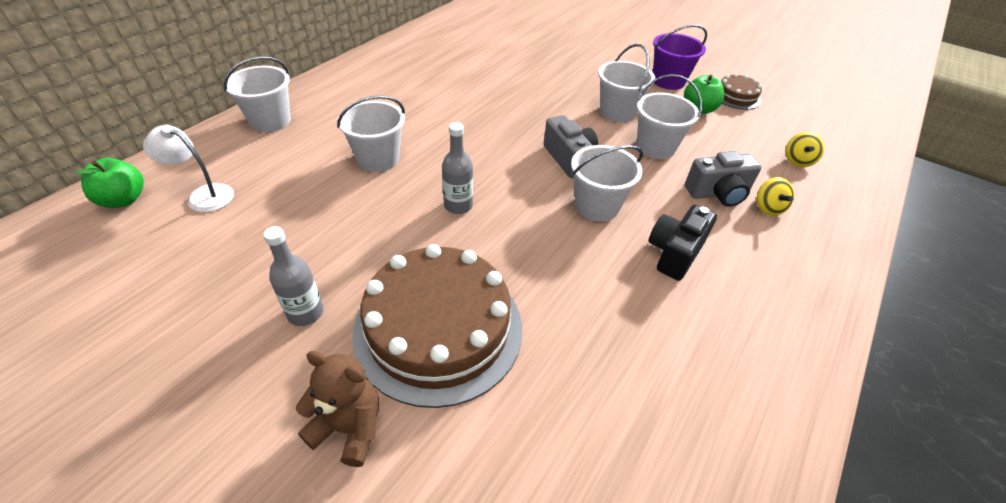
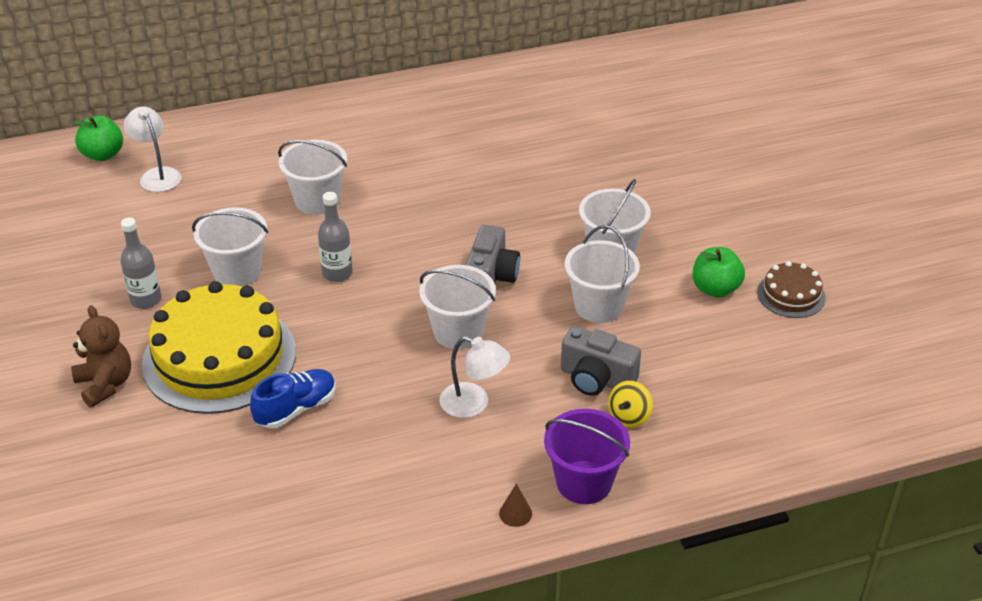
camera: 40 degrees right, 5 degrees down
white bucket [224,56,291,132] -> white bucket moved to [192,207,268,286]
brown cake [352,244,522,408] -> yellow cake [142,281,296,414]
black camera [649,205,717,281] -> white lamp [439,336,510,418]
purple bucket [653,24,707,90] -> purple bucket moved to [544,409,630,504]
yellow spinning top [786,132,824,167] -> none
none -> blue shoe [250,369,336,428]
none -> brown cone [499,483,532,527]

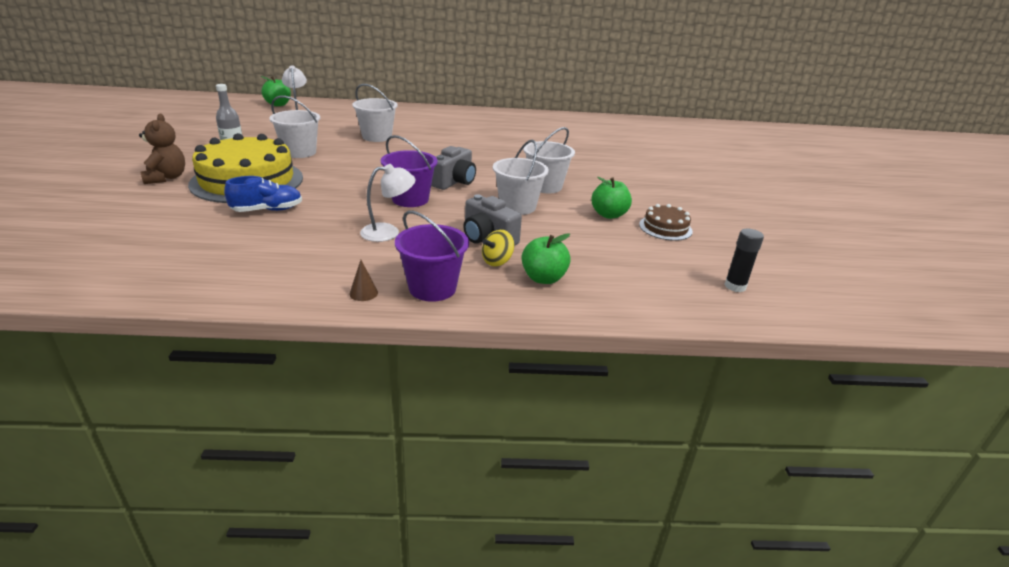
camera: 15 degrees right, 10 degrees down
grey bottle [318,192,353,282] -> none
white bucket [419,265,496,349] -> purple bucket [381,135,438,207]
white lamp [439,336,510,418] -> white lamp turned 60 degrees counterclockwise [360,164,416,242]
none -> green apple [522,233,571,284]
none -> black glue stick [724,229,764,292]

